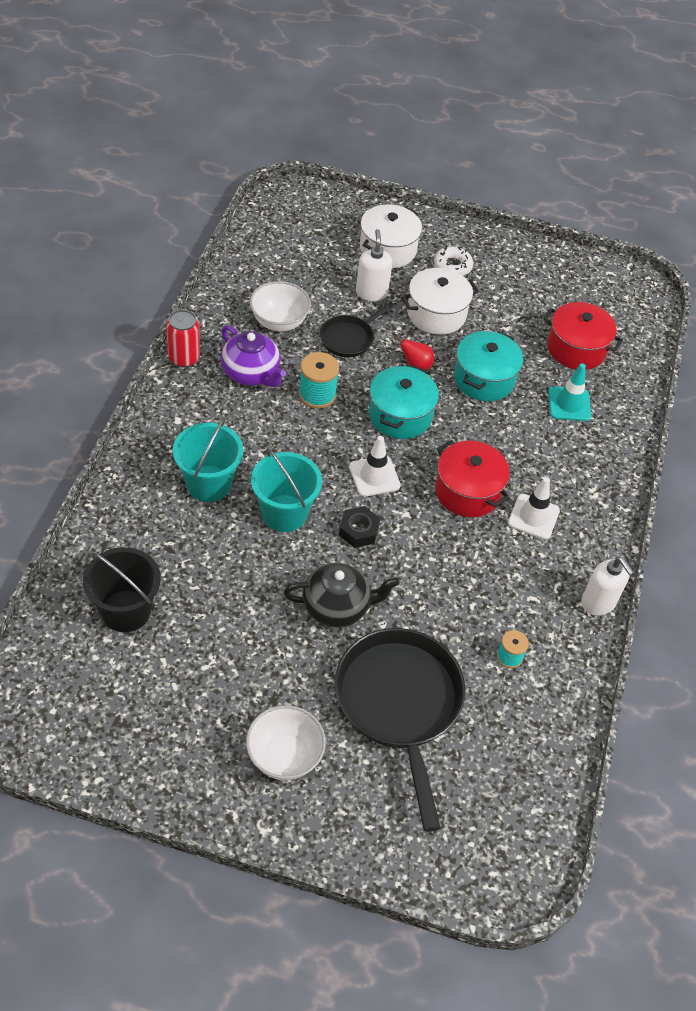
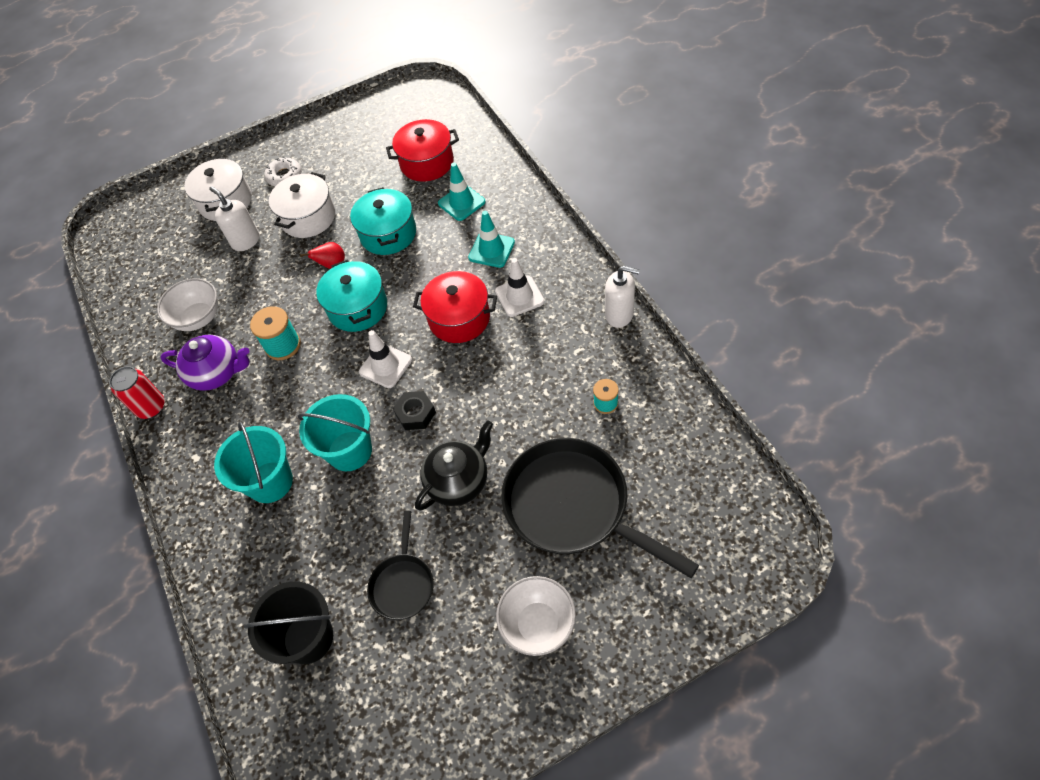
camera: 30 degrees left, 5 degrees up
black pan [320,302,395,357] -> black pan moved to [367,511,433,620]
none -> turquoise traffic cone [468,211,515,268]

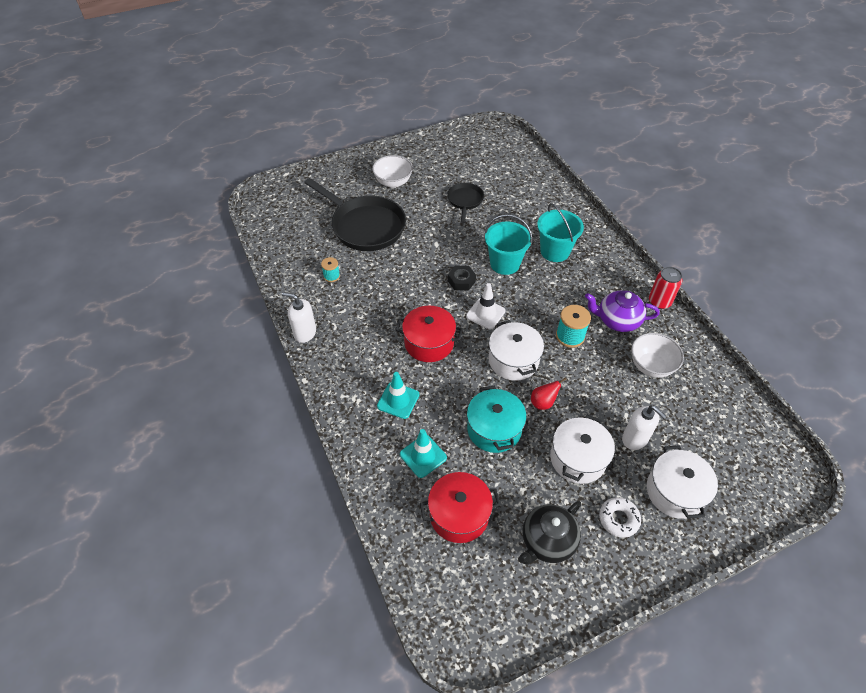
camera: 175 degrees right, 5 degrees down
black bucket [244,581,333,664] -> none
turquoise pot [316,259,387,332] -> white pot [488,320,544,381]
black teapot [415,420,493,511] -> black teapot moved to [518,501,581,565]
white traffic cone [495,258,545,317] -> none

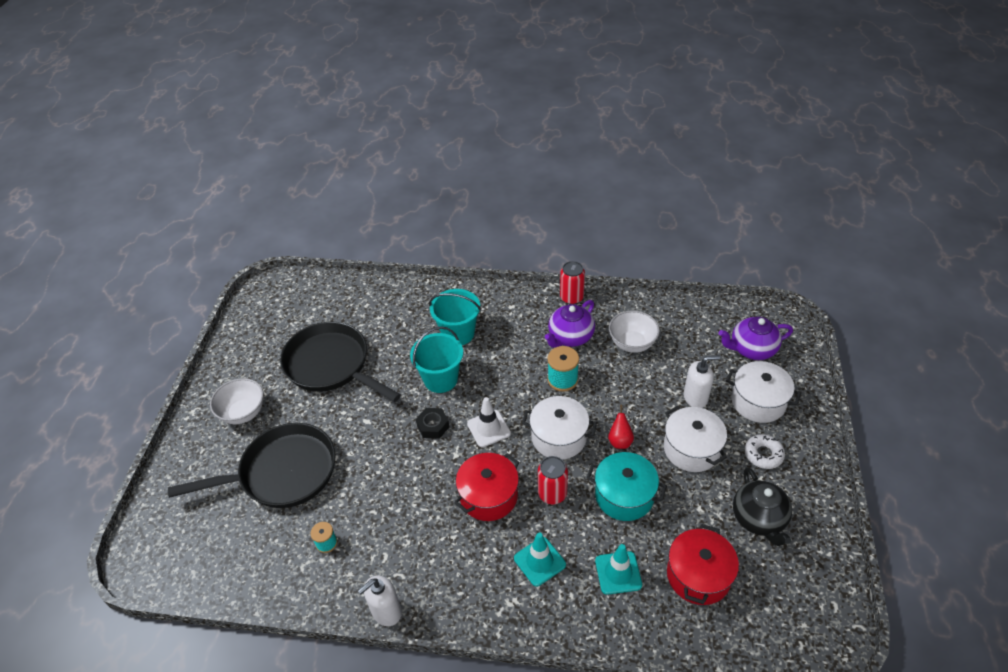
camera: 55 degrees left, 5 degrees down
black pan [447,183,484,223] -> black pan [280,322,401,402], size x1.93
none -> red can [538,456,568,504]
none -> purple teapot [718,317,793,360]

